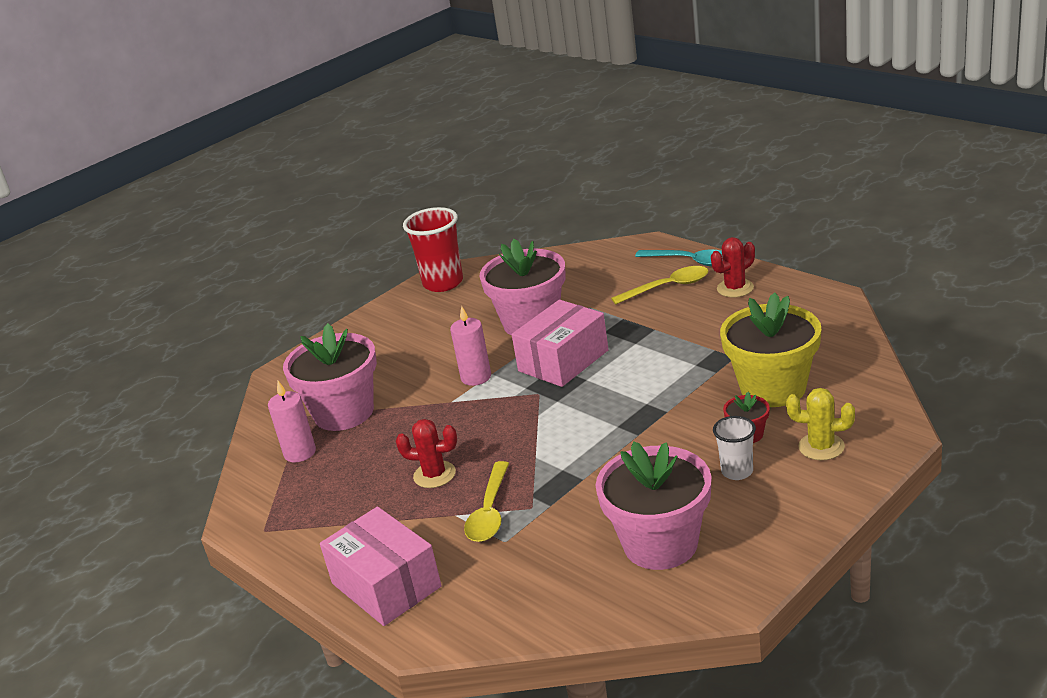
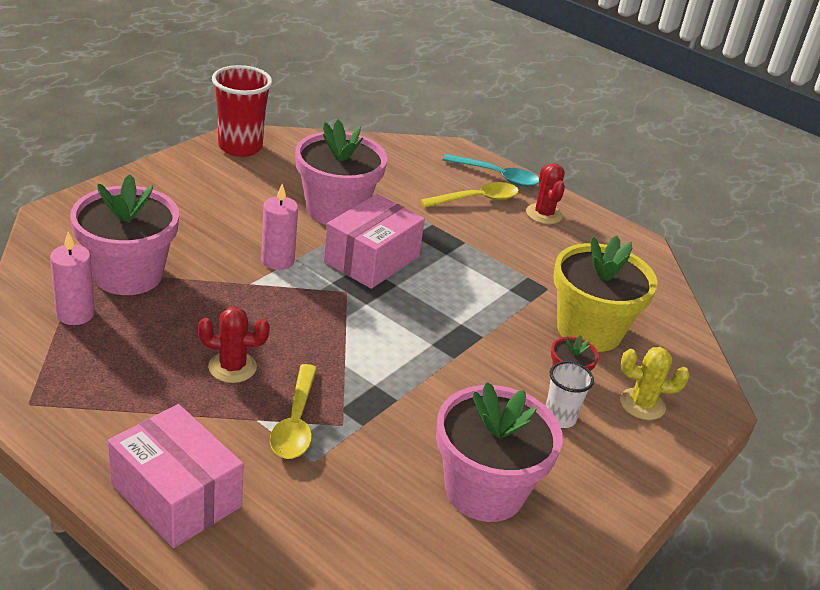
camera: 15 degrees left, 5 degrees up
red cactus [711,237,755,298] -> red cactus turned 60 degrees counterclockwise [526,163,565,224]

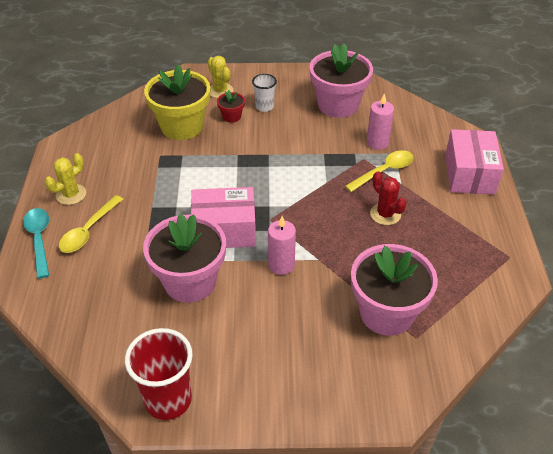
camera: 125 degrees left, 10 degrees up
pink candle [50,232,95,325] -> pink candle moved to [367,93,394,150]
yellow spoon [420,182,519,208] -> yellow spoon turned 90 degrees counterclockwise [59,195,123,253]
red cactus [526,163,565,224] -> yellow cactus [45,153,86,205]

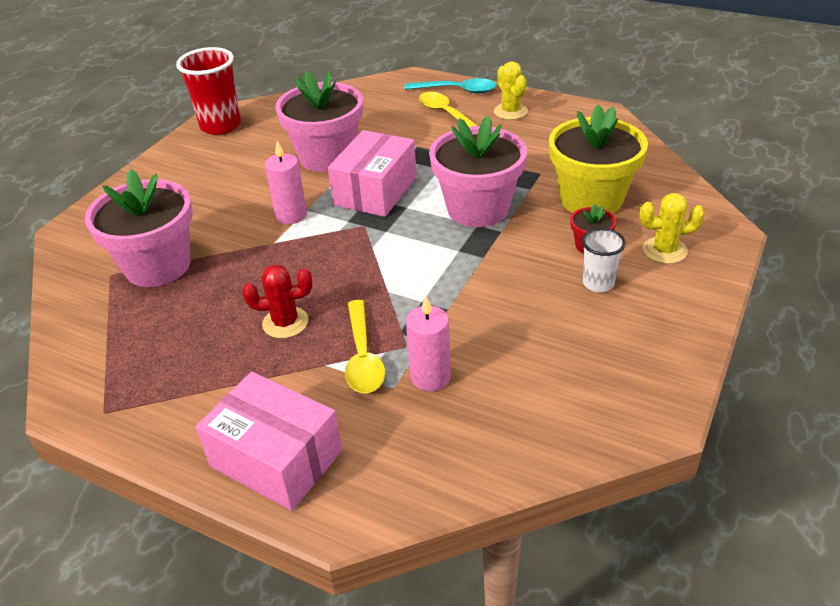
camera: 120 degrees right, 5 degrees down
pink flower pot [310,43,373,118] -> pink flower pot moved to [429,115,527,227]

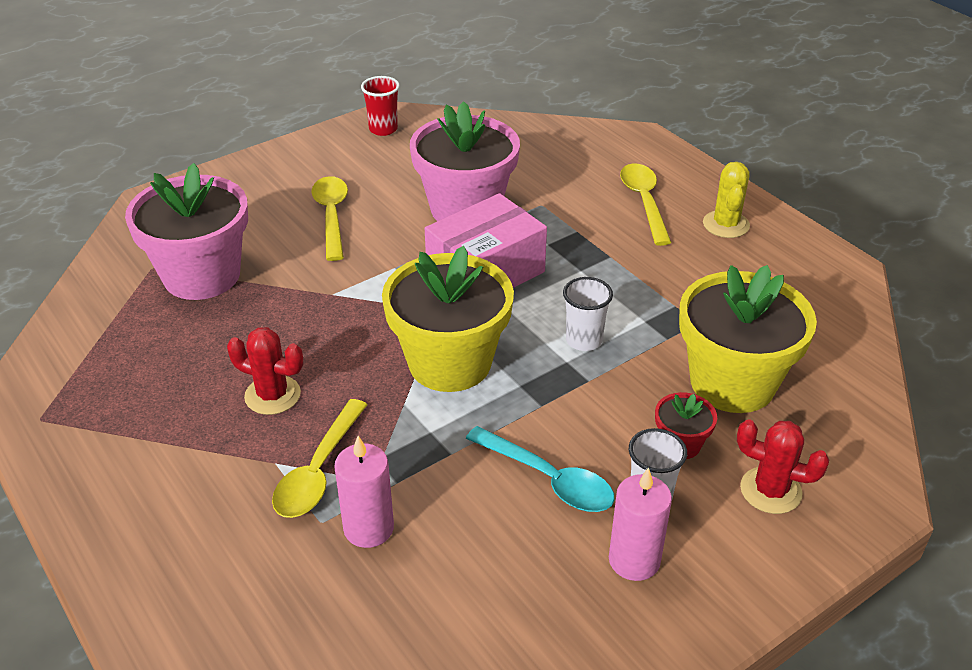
camera: 25 degrees right, 0 degrees up
red cup [176,47,241,135] -> red cup [361,76,400,136], size x0.57
pink box [196,372,342,511] -> none
pink candle [265,141,307,224] -> pink candle moved to [609,467,672,581]
turquoise spoon [404,78,497,94] -> turquoise spoon moved to [465,426,615,512]
pink flower pot [429,115,527,227] -> white cup [563,277,613,351]
yellow cactus [639,193,705,264] -> red cactus [737,420,829,514]
none -> yellow spoon [311,176,348,261]
none -> yellow flower pot [382,246,514,392]

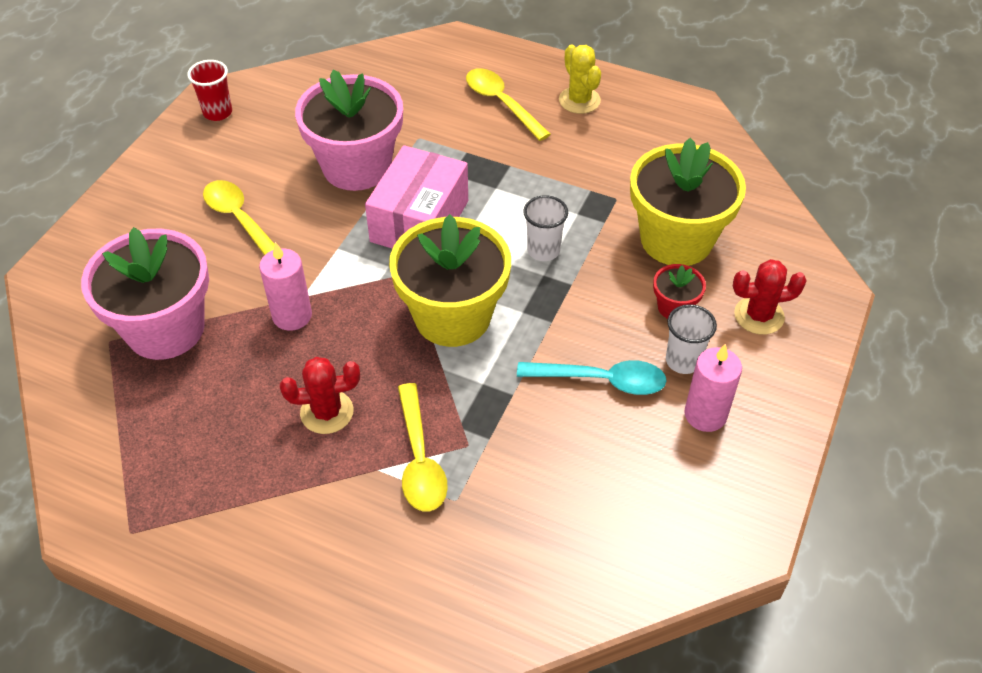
camera: 30 degrees left, 10 degrees up
pink candle [334,436,394,548] -> pink candle moved to [259,242,312,331]

